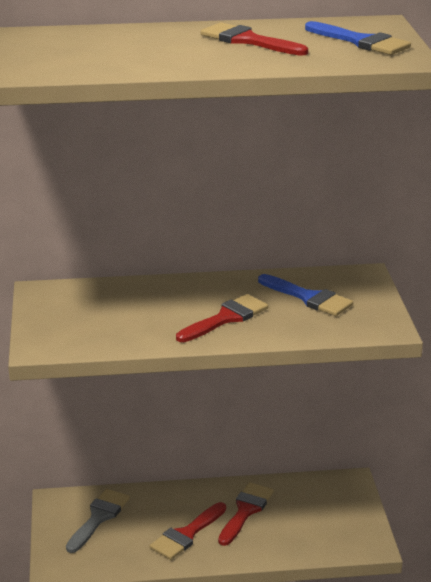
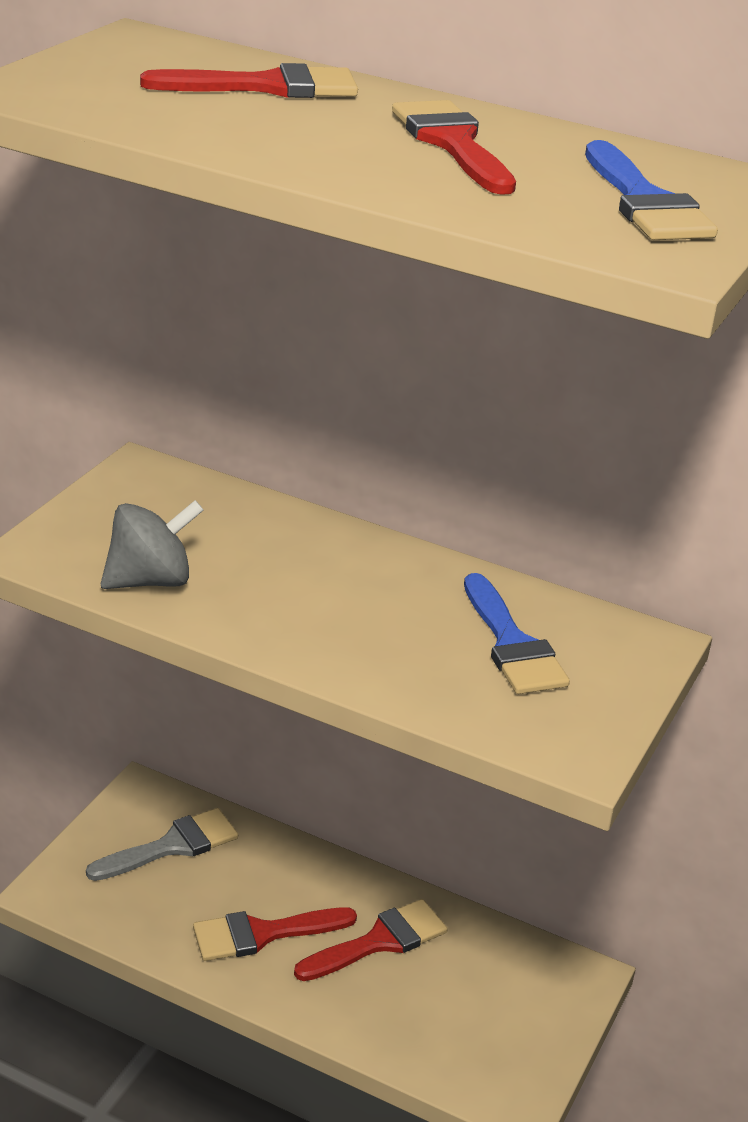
camera: 30 degrees right, 5 degrees up
red brush [176,294,268,342] -> red brush moved to [140,63,358,98]
none -> grey spinning top [101,500,203,589]

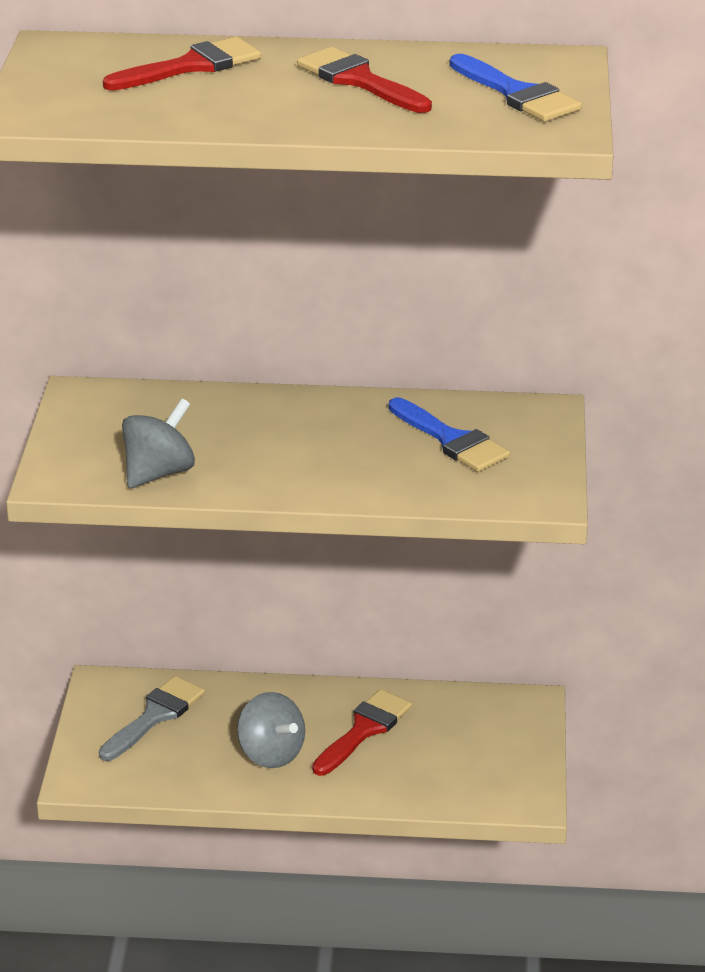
camera: 20 degrees left, 0 degrees up
red brush [193,907,357,961] -> grey spinning top [237,692,305,768]

